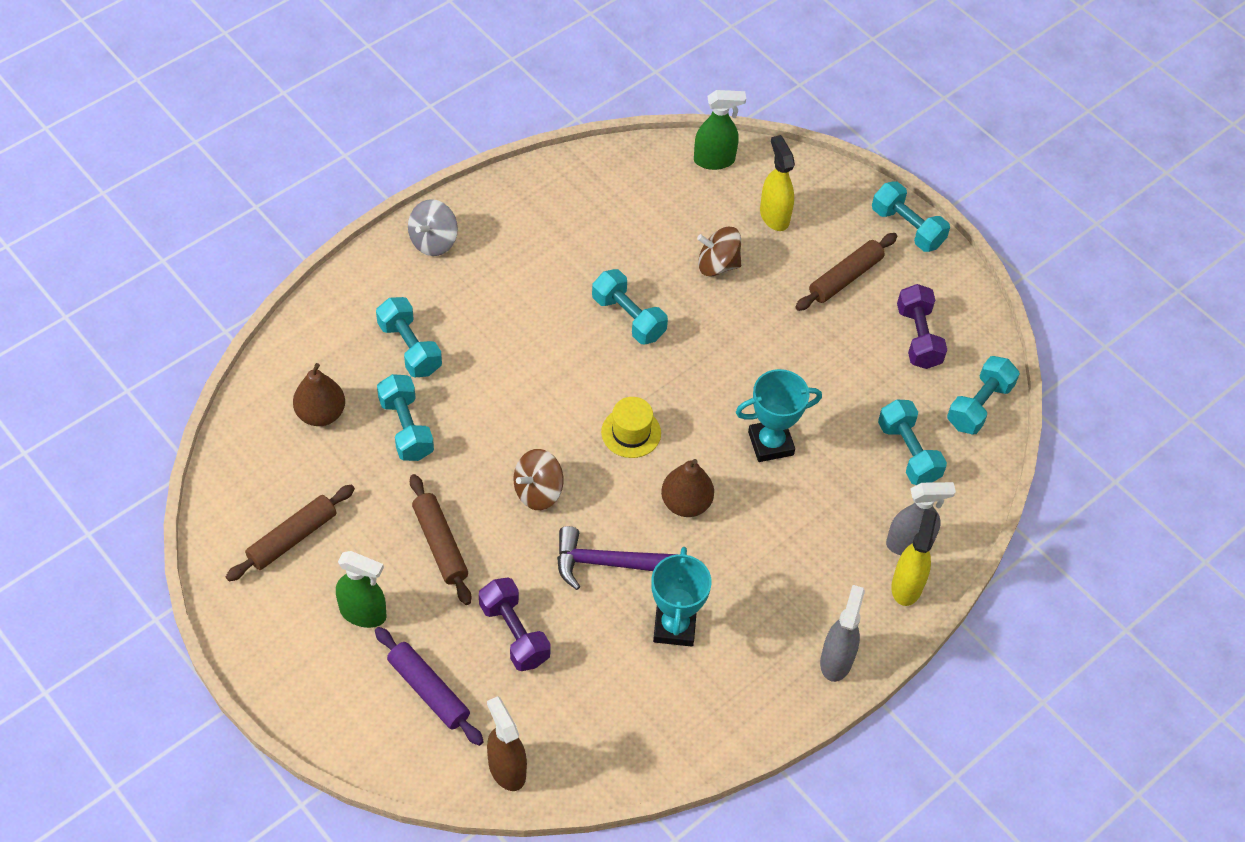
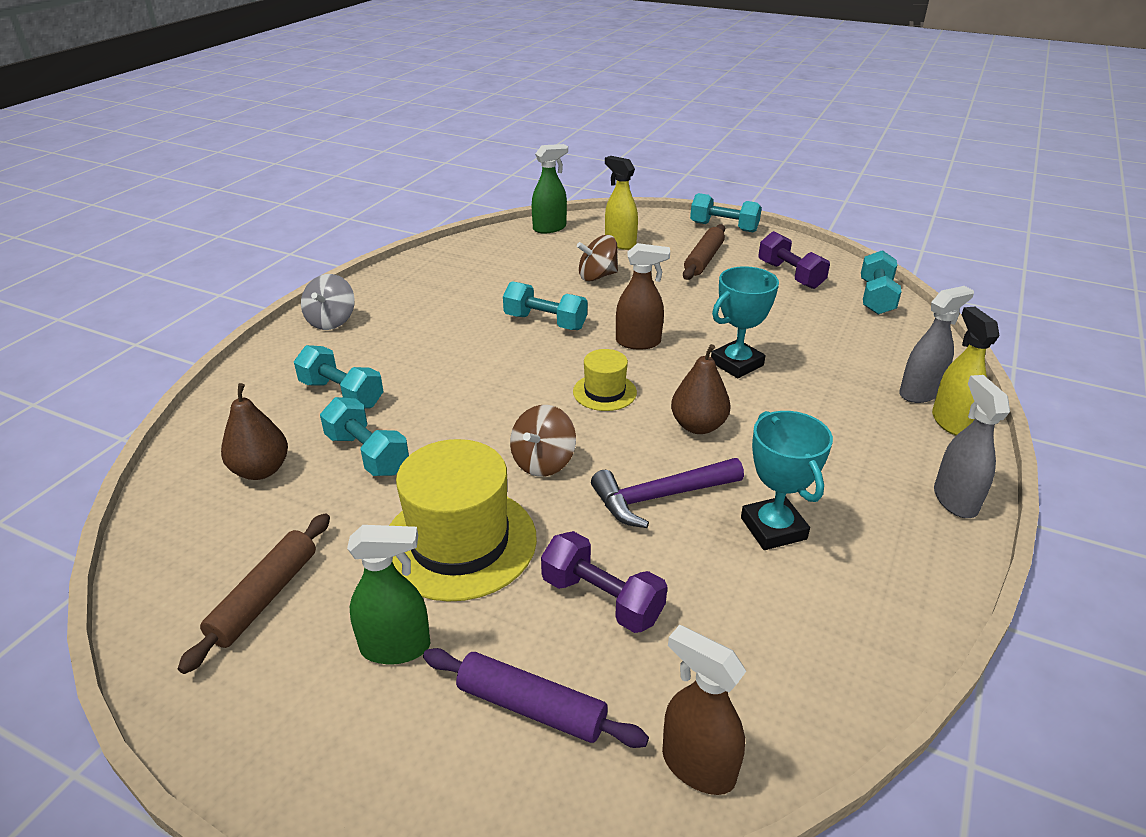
camera: 20 degrees left, 20 degrees down
brown rolling pin [410,474,471,605] -> yellow hat [389,439,537,602]
turquoise dumbbell [878,400,947,485] -> none
none -> brown spray bottle [616,243,670,350]

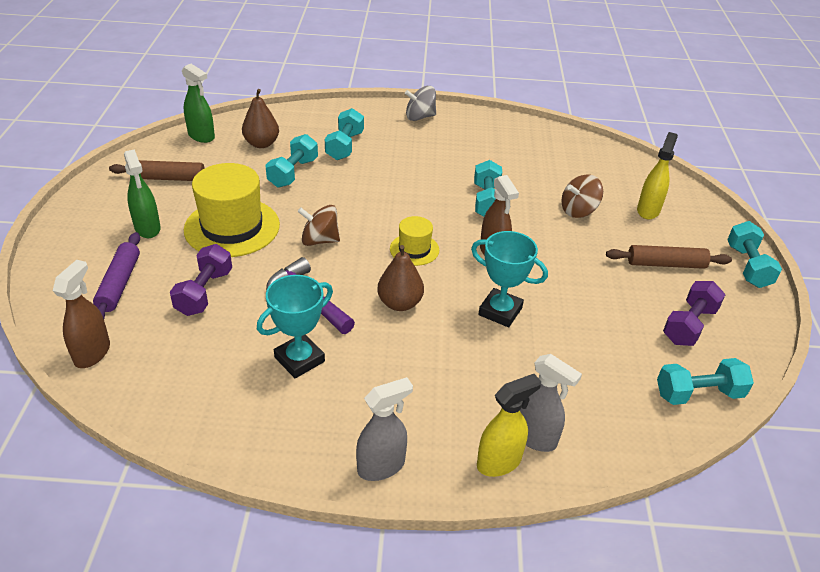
camera: 65 degrees right, 5 degrees up
green spray bottle [532,144,568,233] -> green spray bottle moved to [182,64,215,143]
brown spinning top [577,235,618,281] -> brown spinning top turned 75 degrees counterclockwise [561,174,603,218]

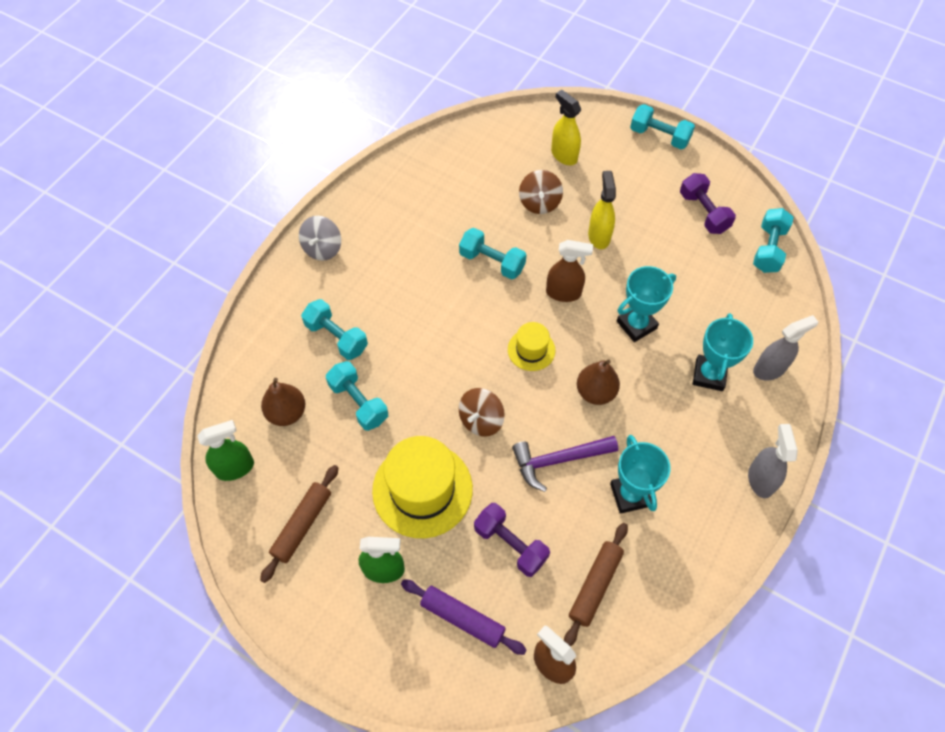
camera: 60 degrees left, 20 degrees up
yellow spray bottle [477,374,541,477] -> yellow spray bottle moved to [588,171,616,249]
brown rolling pin [606,245,732,269] -> brown rolling pin moved to [564,523,628,646]
none -> turquoise trophy [693,313,753,391]

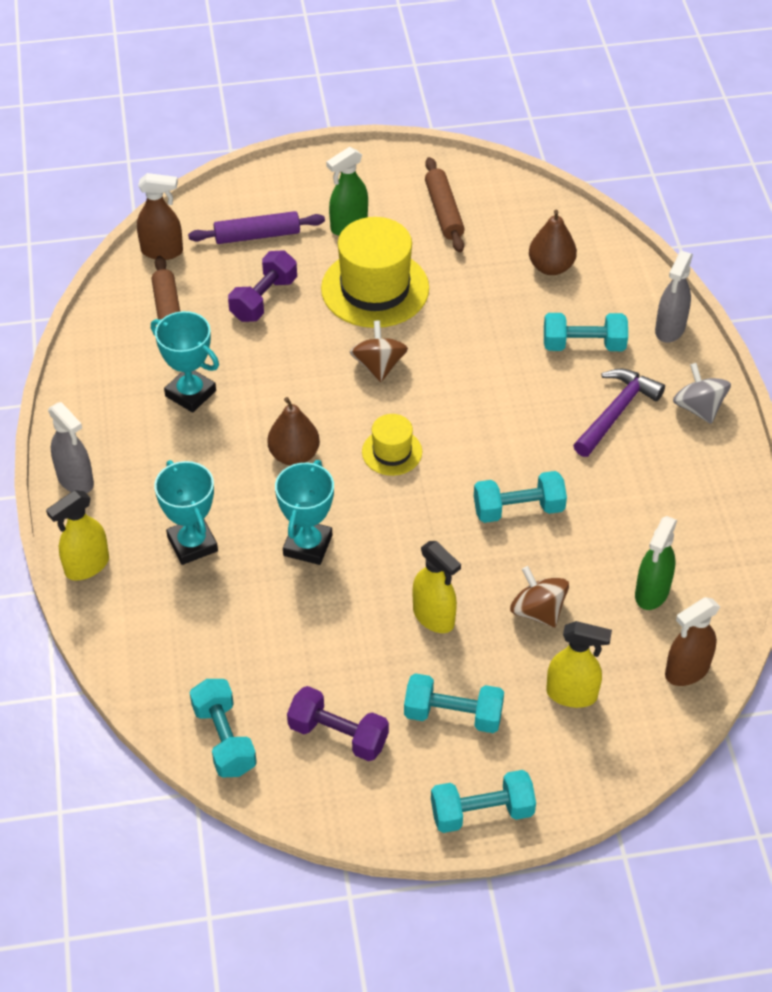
camera: 140 degrees right, 10 degrees down
green spray bottle [197,420,254,481] -> green spray bottle moved to [635,516,677,610]
turquoise dumbbell [326,361,388,431] -> turquoise dumbbell moved to [404,673,504,733]
purple dumbbell [474,503,550,577] -> purple dumbbell turned 60 degrees counterclockwise [228,250,297,322]
purple hammer [512,436,618,492] -> purple hammer moved to [573,369,665,457]
brown spray bottle [546,240,593,302] -> brown spray bottle moved to [665,597,720,686]
grey spray bottle [753,315,818,381] -> grey spray bottle moved to [655,251,693,343]
none -> yellow spray bottle [46,490,109,581]

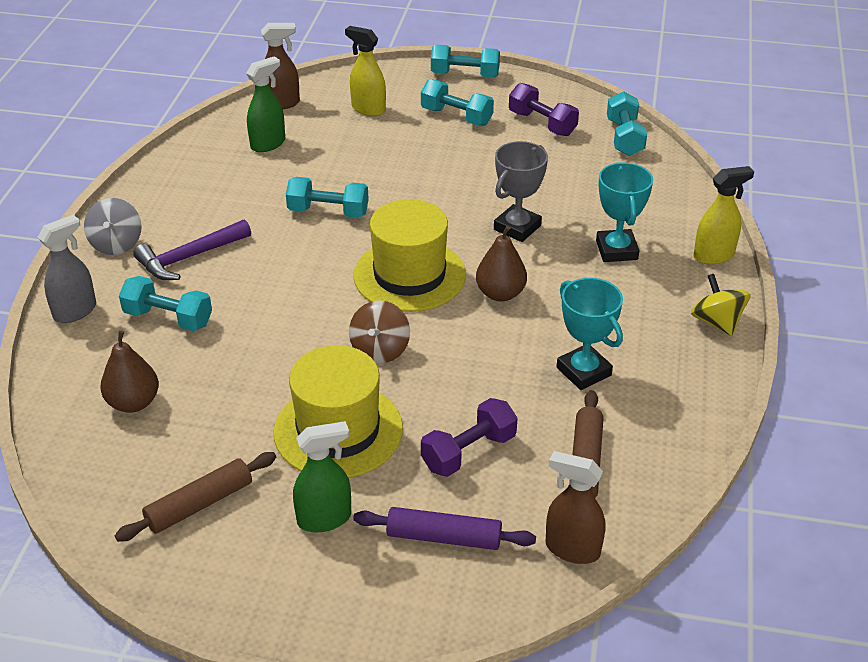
camera: 160 degrees left, 10 degrees down
grey spray bottle [48,402,94,493] -> yellow spinning top [691,274,751,336]
turquoise trophy [275,460,334,565] -> grey trophy [494,141,548,242]
yellow hat [362,414,422,476] -> yellow hat [353,199,466,312], size x1.93
yellow spray bottle [413,541,461,633] -> none
brown rolling pin [425,157,465,253] -> brown rolling pin turned 45 degrees clockwise [115,452,276,542]
brown spinning top [510,566,569,628] -> none

